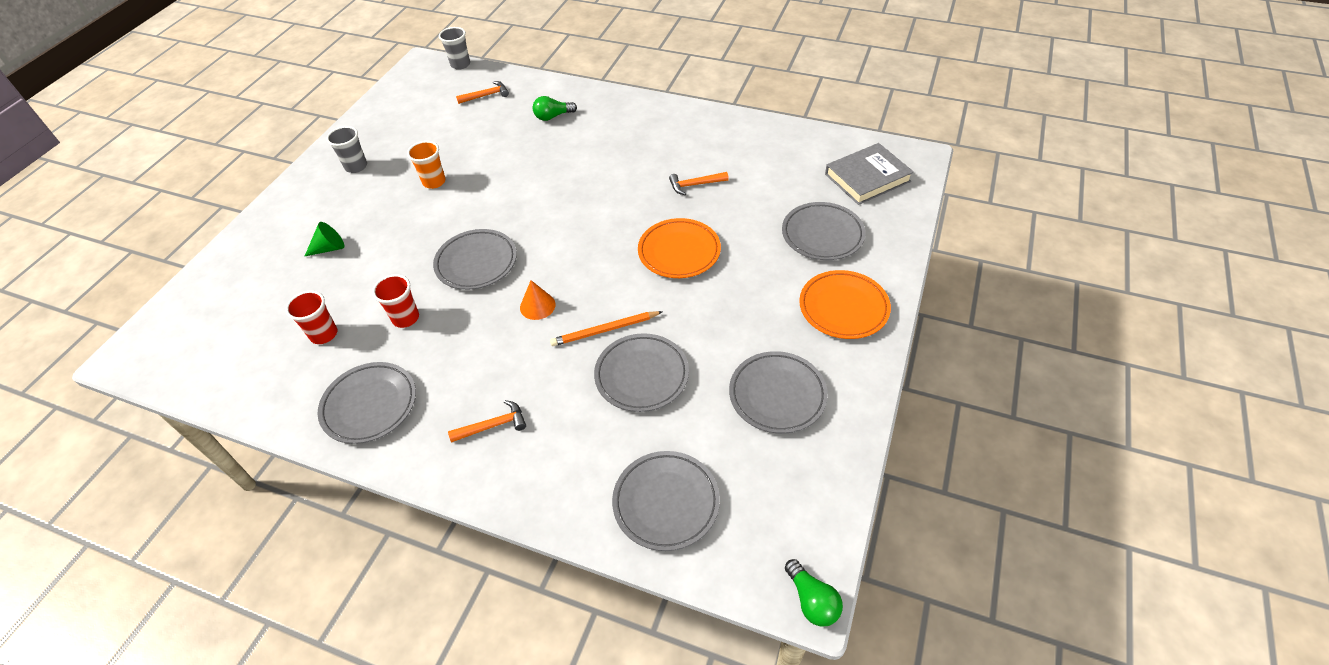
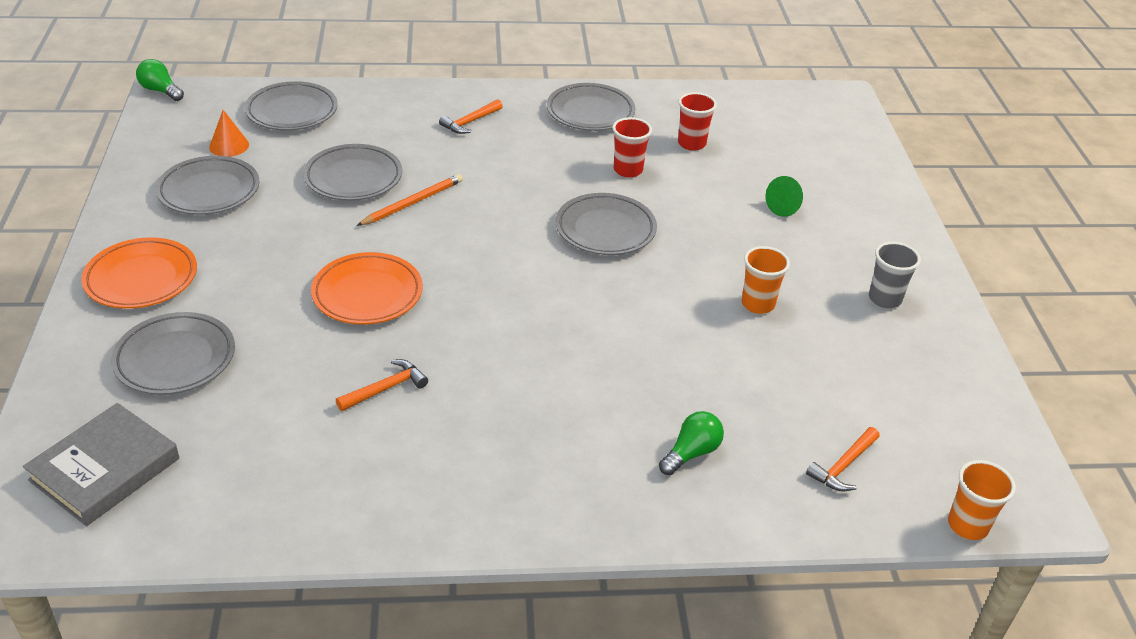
camera: 150 degrees right, 10 degrees down
grey cup [439,27,470,70] -> orange cup [948,460,1016,540]
orange cone [520,280,556,320] -> orange cone moved to [209,110,249,157]

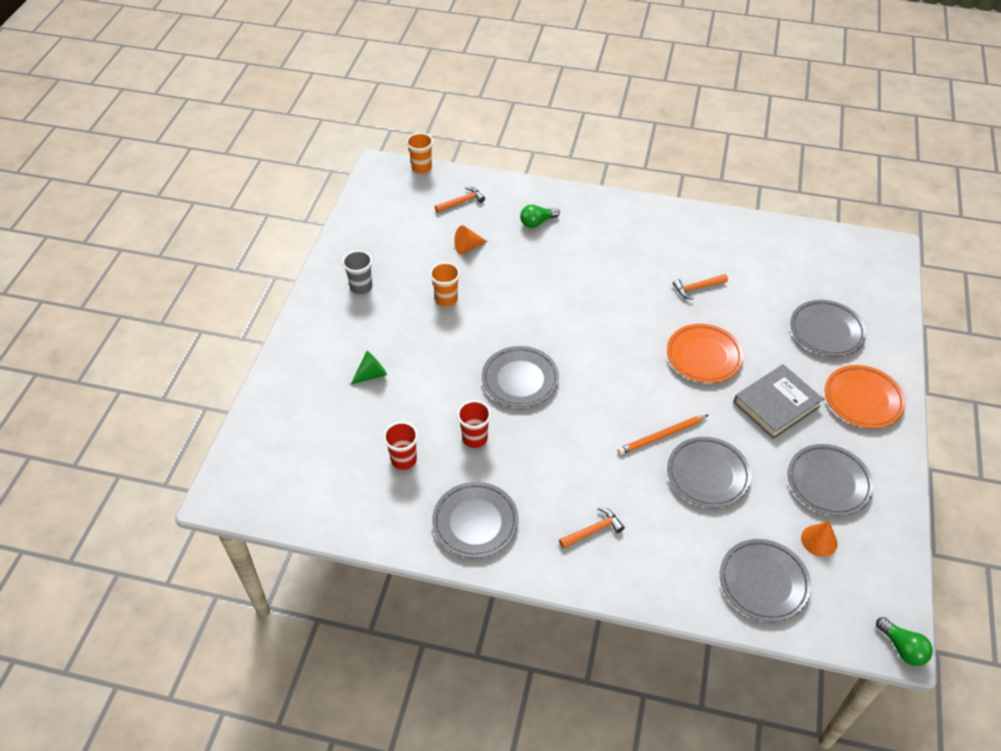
camera: 160 degrees left, 10 degrees up
grey book [23,403,180,526] -> grey book moved to [733,364,824,439]
none -> orange cone [454,226,488,254]

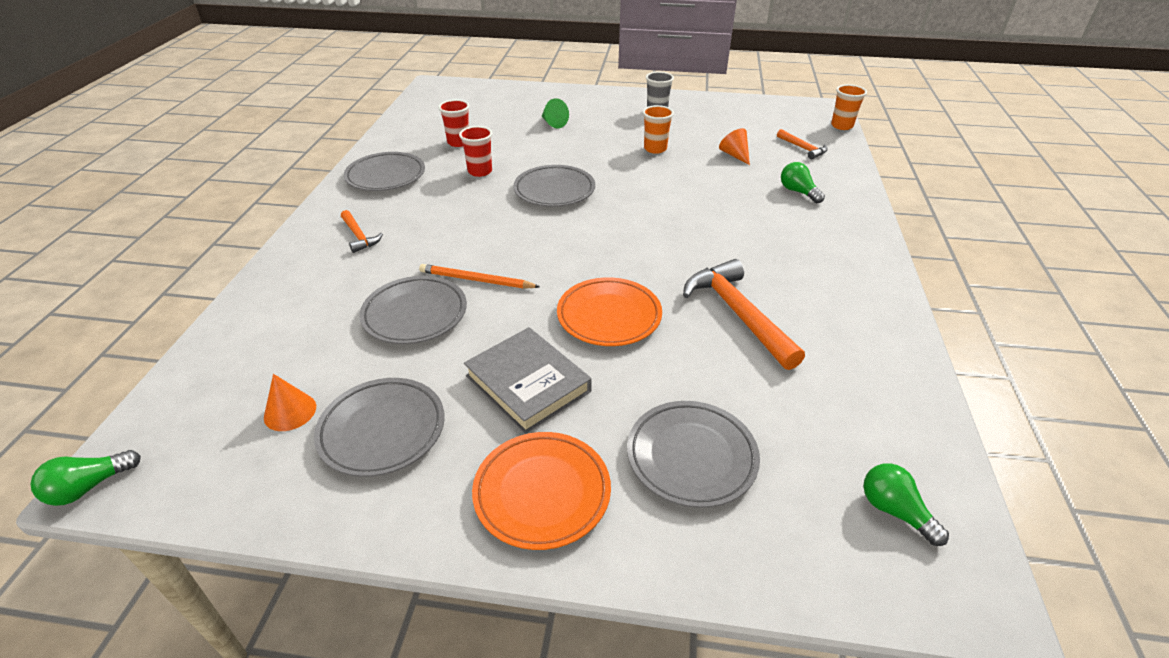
camera: 85 degrees right, 10 degrees down
orange pencil [617,415,708,455] -> orange pencil turned 45 degrees counterclockwise [419,264,540,289]
orange hammer [673,274,728,300] -> orange hammer [683,259,805,370], size x1.90
grey plate [720,539,811,622] -> none
none -> green light bulb [863,463,949,546]

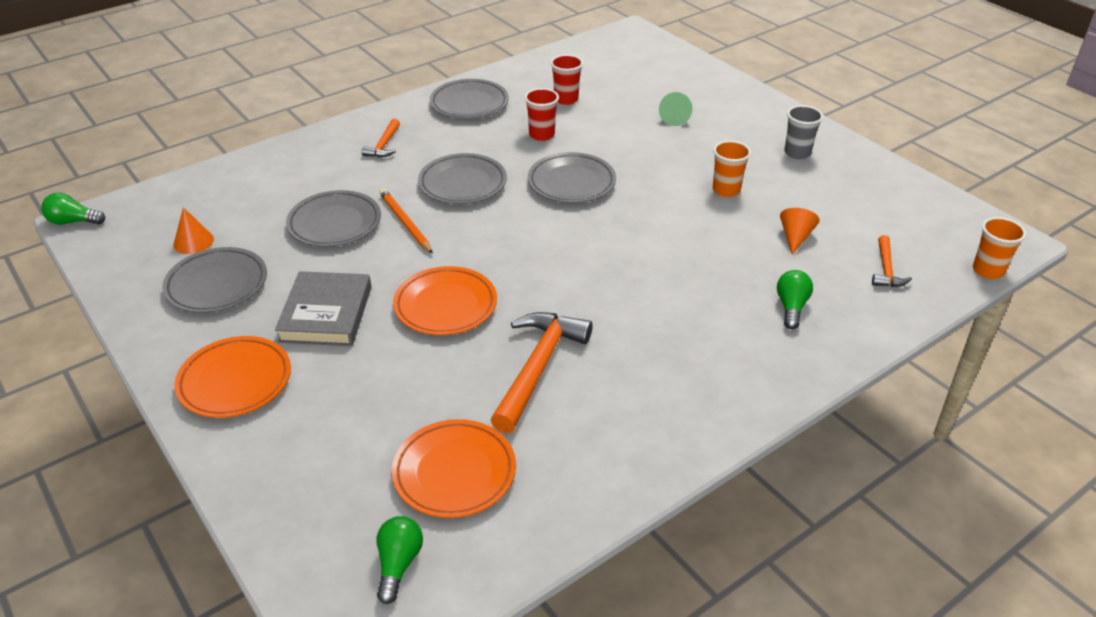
camera: 45 degrees right, 0 degrees up
grey plate [627,401,760,508] -> grey plate moved to [418,153,507,204]
none -> orange plate [392,419,516,518]

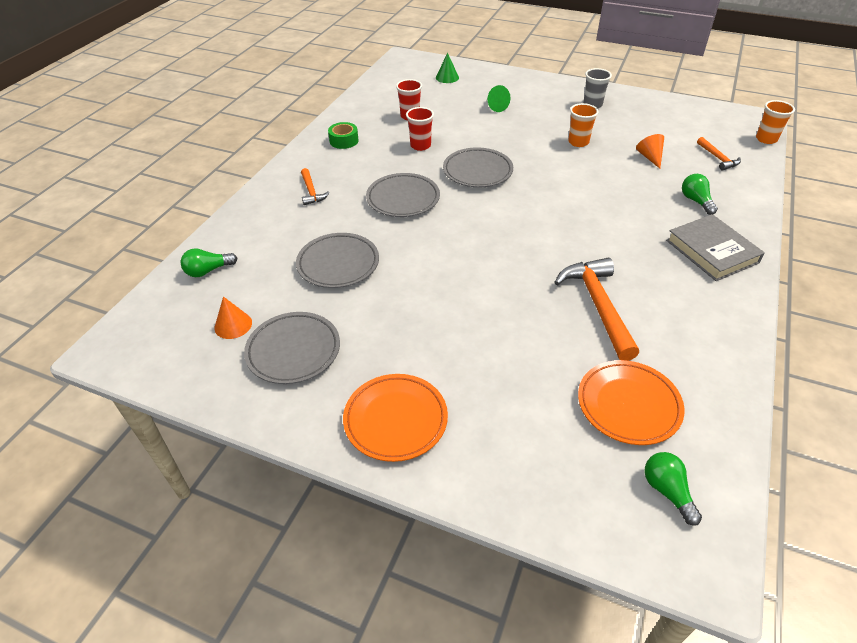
camera: 30 degrees left, 5 degrees up
green light bulb [41,192,105,225] -> green light bulb moved to [181,248,237,277]
grey book [275,271,371,346] -> grey book moved to [666,214,765,281]
orange pencil [379,189,433,254] -> none
orange plate [393,266,497,335] -> none
grey plate [430,79,509,119] -> green tape [328,122,358,149]
none -> green cone [436,53,459,83]

